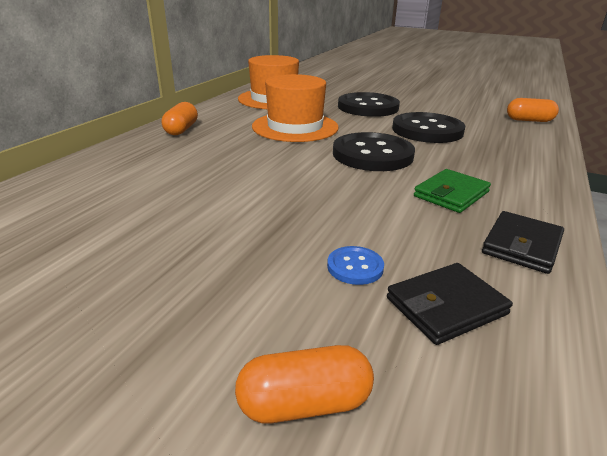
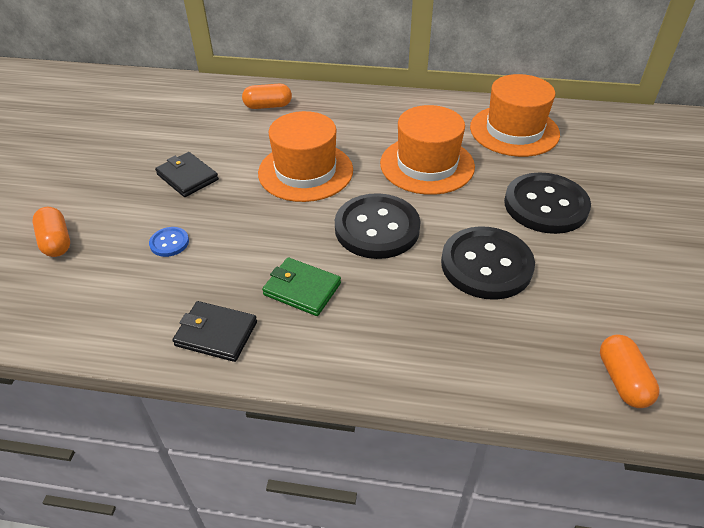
camera: 75 degrees right, 15 degrees up
orange capsule [162,102,198,135] -> orange capsule moved to [242,84,292,109]
black wallet [387,263,513,345] -> black wallet moved to [155,152,219,197]
none -> orange hat [258,111,353,202]

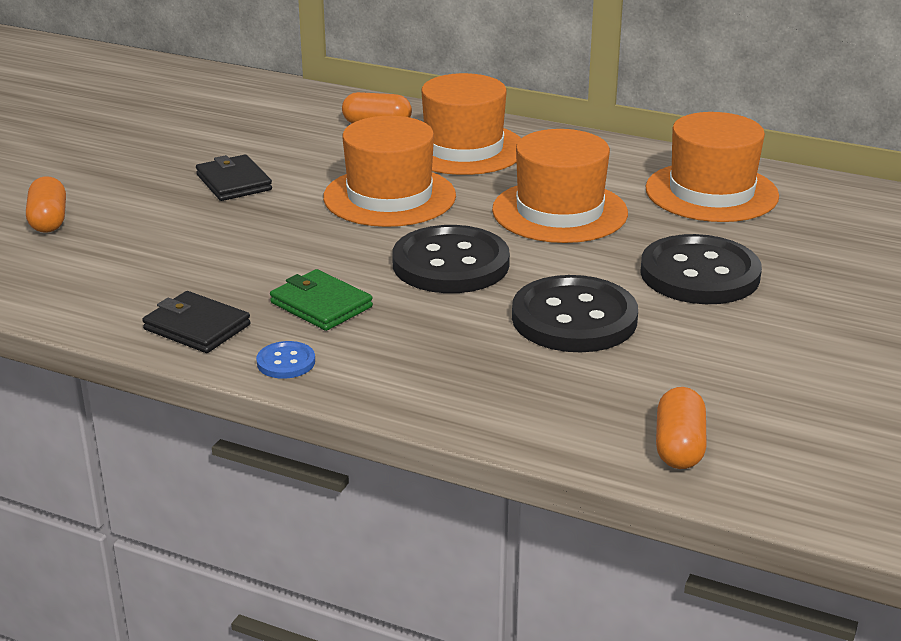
camera: 15 degrees right, 15 degrees down
blue button [149,227,189,257] -> blue button moved to [256,341,315,379]
none -> orange hat [421,73,521,175]

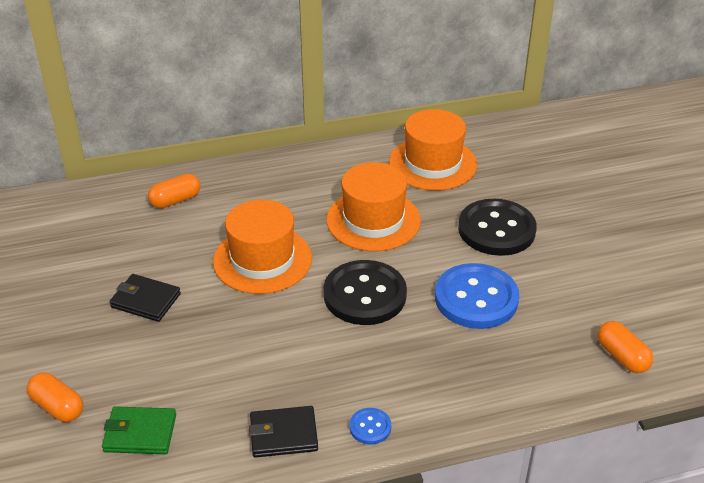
camera: 40 degrees left, 10 degrees up
green wallet [270,269,373,331] -> green wallet moved to [102,406,176,454]
orange hat [421,73,521,175] -> none
black button [512,275,638,352] -> blue button [435,263,519,329]

